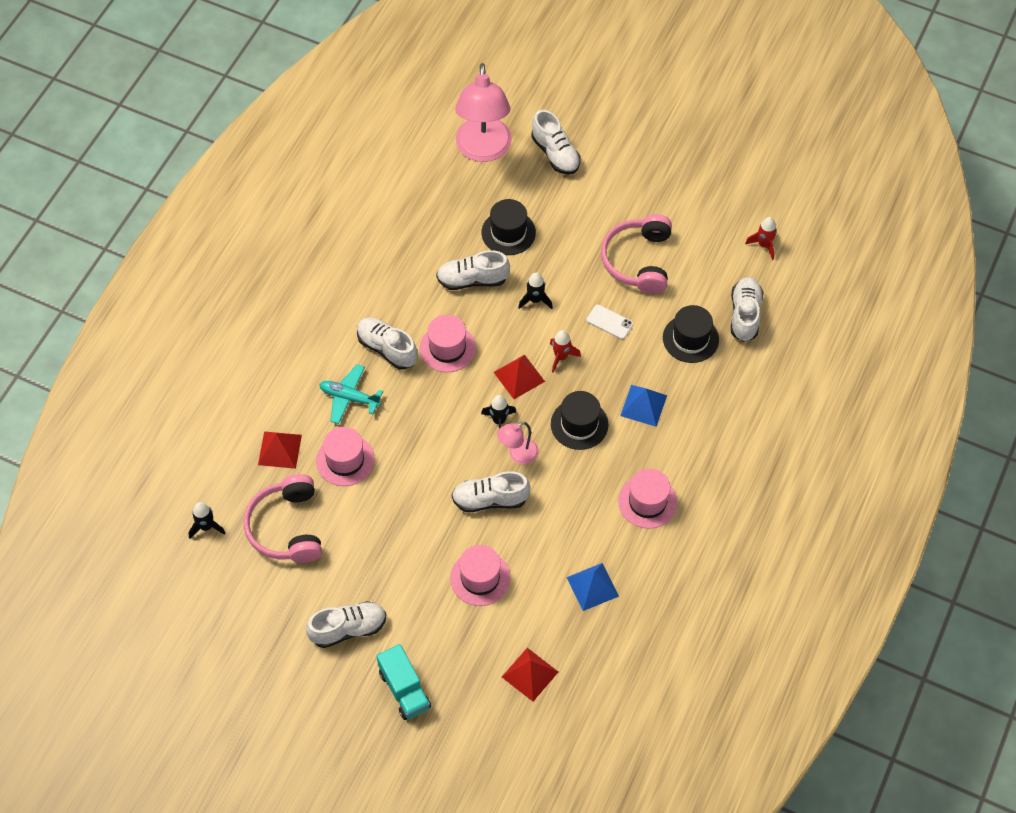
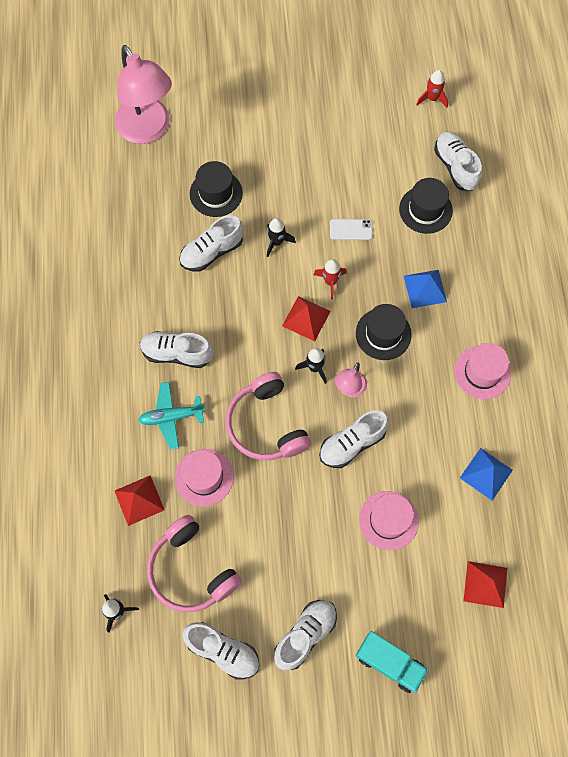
camera: 30 degrees left, 10 degrees up
pink hat [420,315,476,372] -> none
white shoe [531,110,581,175] -> white shoe moved to [183,622,259,680]
pink headphones [601,214,672,294] -> pink headphones moved to [226,372,311,460]

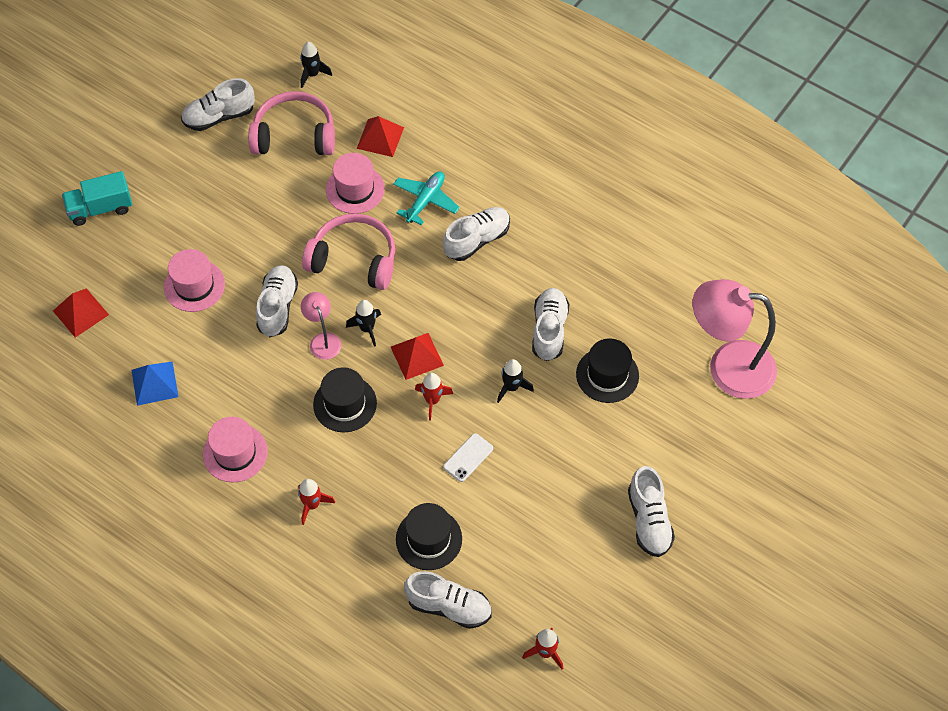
camera: 130 degrees right, 10 degrees down
white shoe [274,600,337,670] -> white shoe moved to [628,466,675,557]
blue pyramid [404,270,447,308] -> none
none -> red rocket [298,479,335,525]

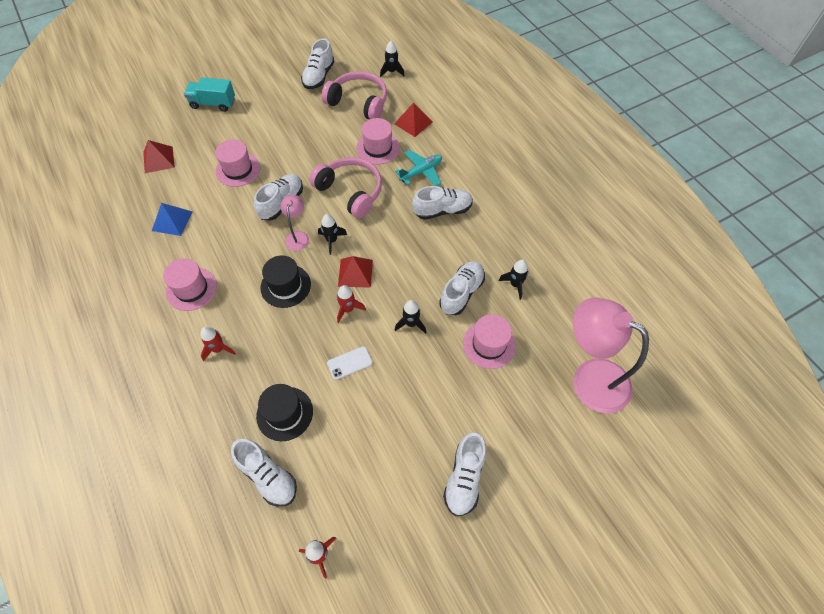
camera: 25 degrees right, 0 degrees up
white shoe [181,78,255,131] -> white shoe turned 75 degrees counterclockwise [301,38,334,89]
black hat [576,339,639,403] -> pink hat [463,314,516,369]
none -> black rocket [498,260,529,300]

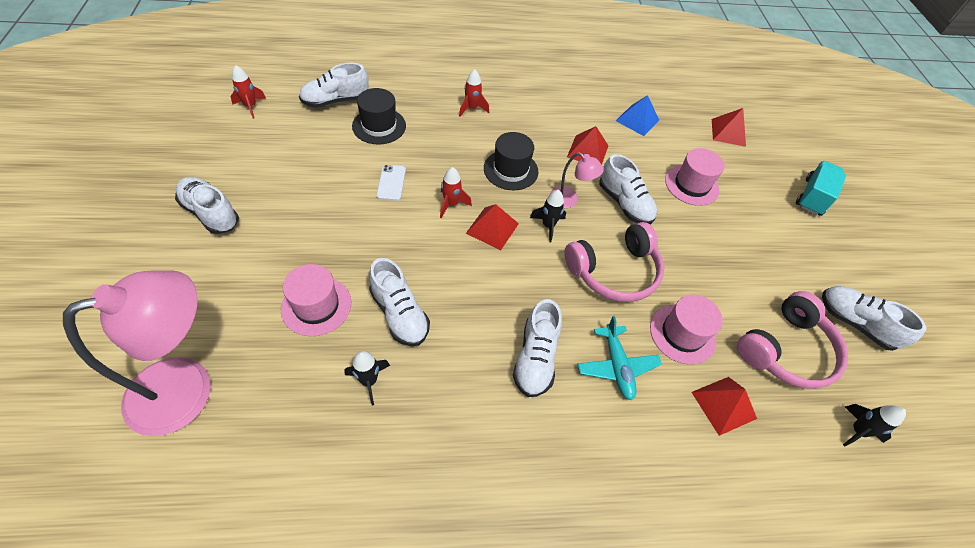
camera: 110 degrees right, 5 degrees down
pink hat [163,258,217,311] -> none
black rocket [395,300,427,334] -> none
none -> red pyramid [567,126,608,165]

